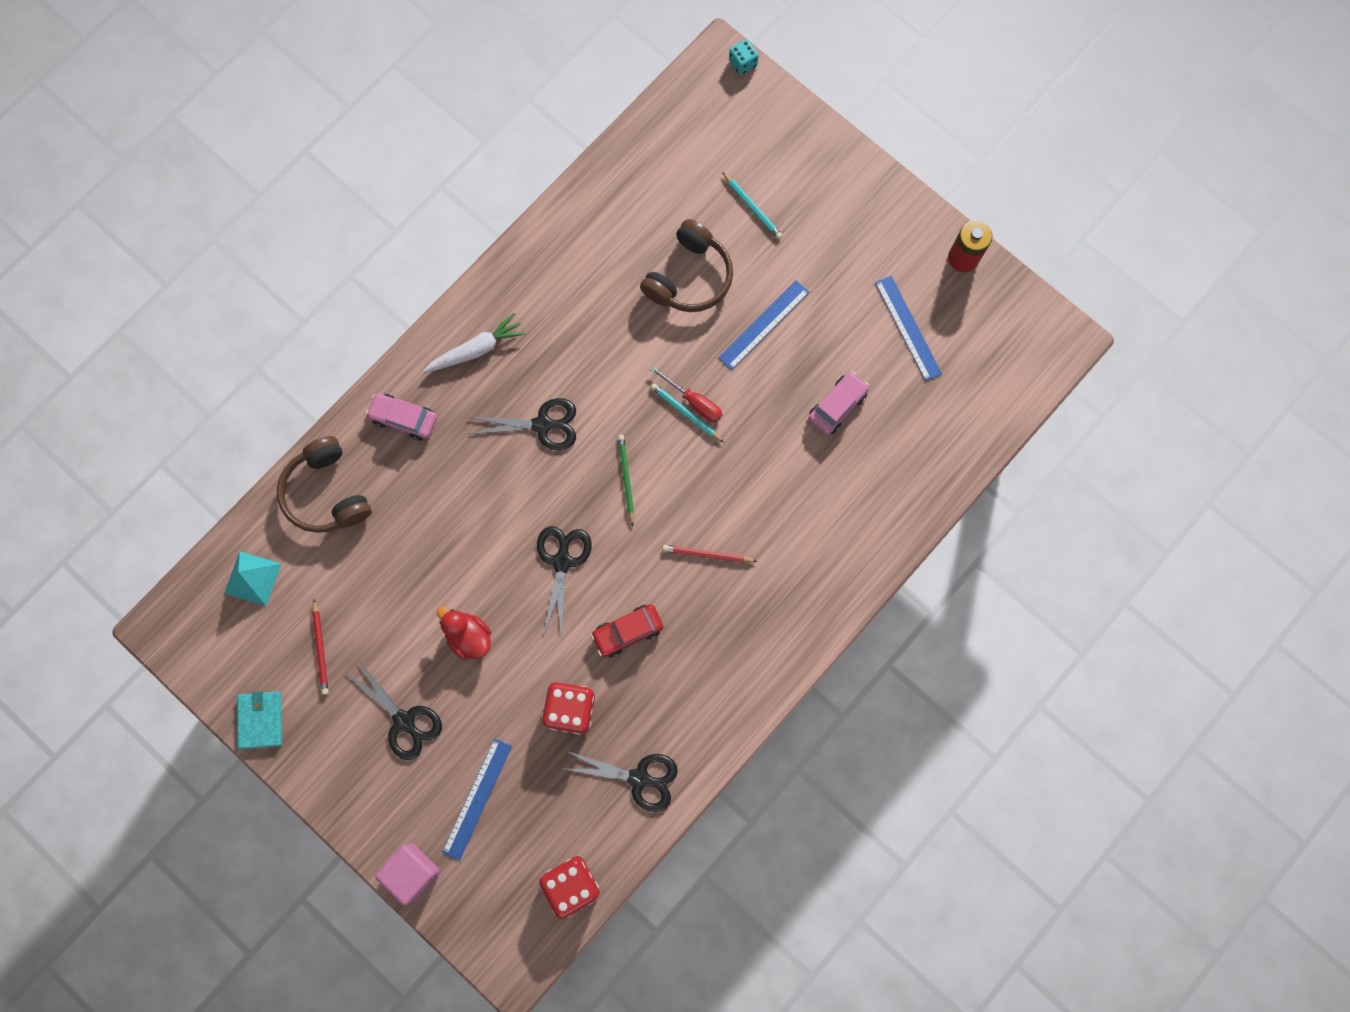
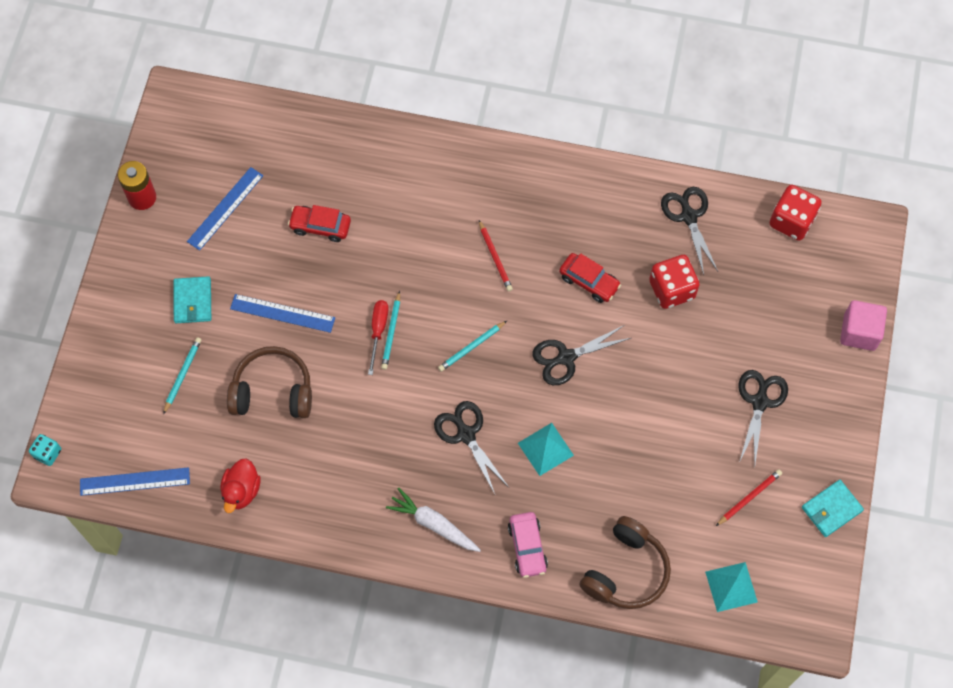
camera: 120 degrees left, 10 degrees down
red duck [437,606,491,660] -> red duck moved to [220,458,261,513]
blue ruler [442,738,512,861] -> blue ruler moved to [80,467,190,496]
green pencil [618,434,634,526] -> turquoise pencil [438,321,507,372]
pink car [808,371,870,435] -> red car [288,205,351,242]
none -> turquoise wallet [174,276,211,323]
none -> turquoise pyramid [518,423,574,476]

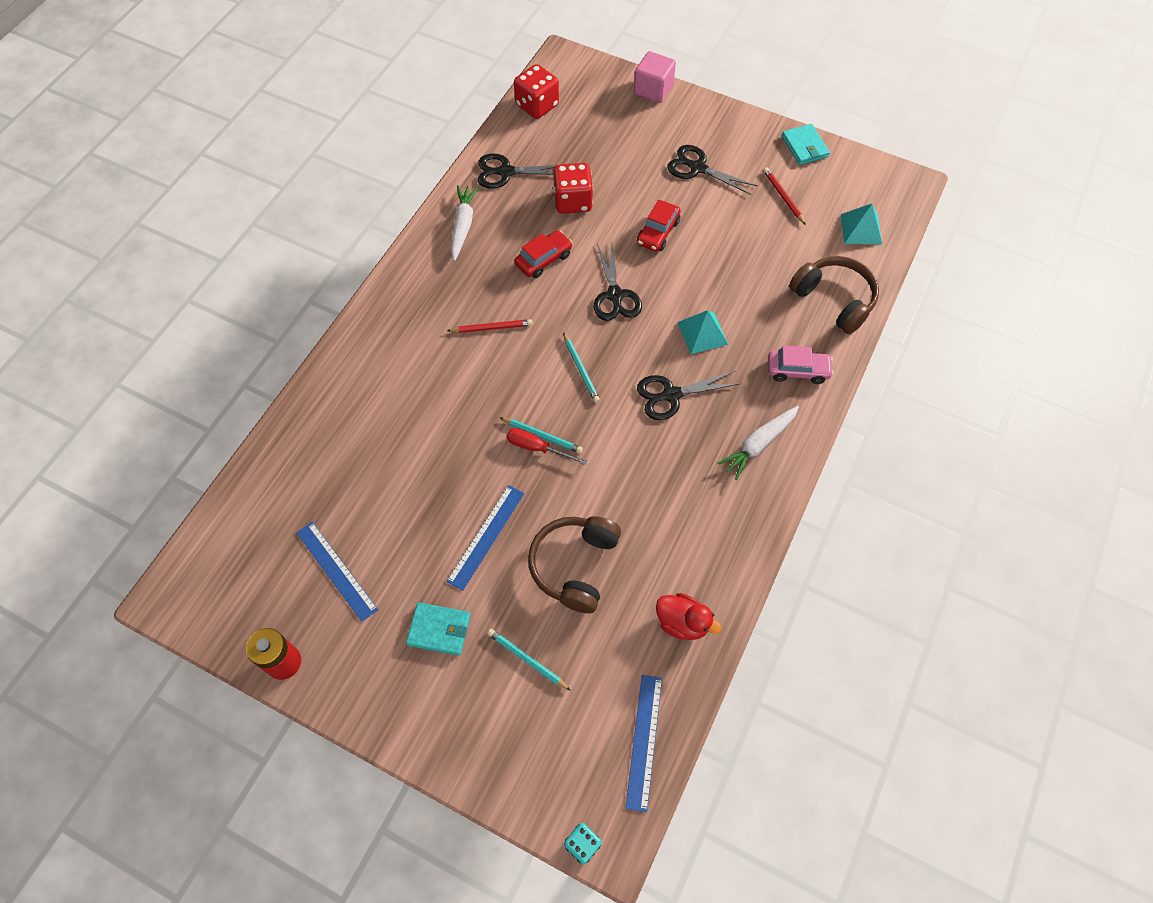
camera: 75 degrees left, 5 degrees down
red car [288,205,351,242] -> red car moved to [637,200,681,252]
none -> white carrot [451,185,479,261]

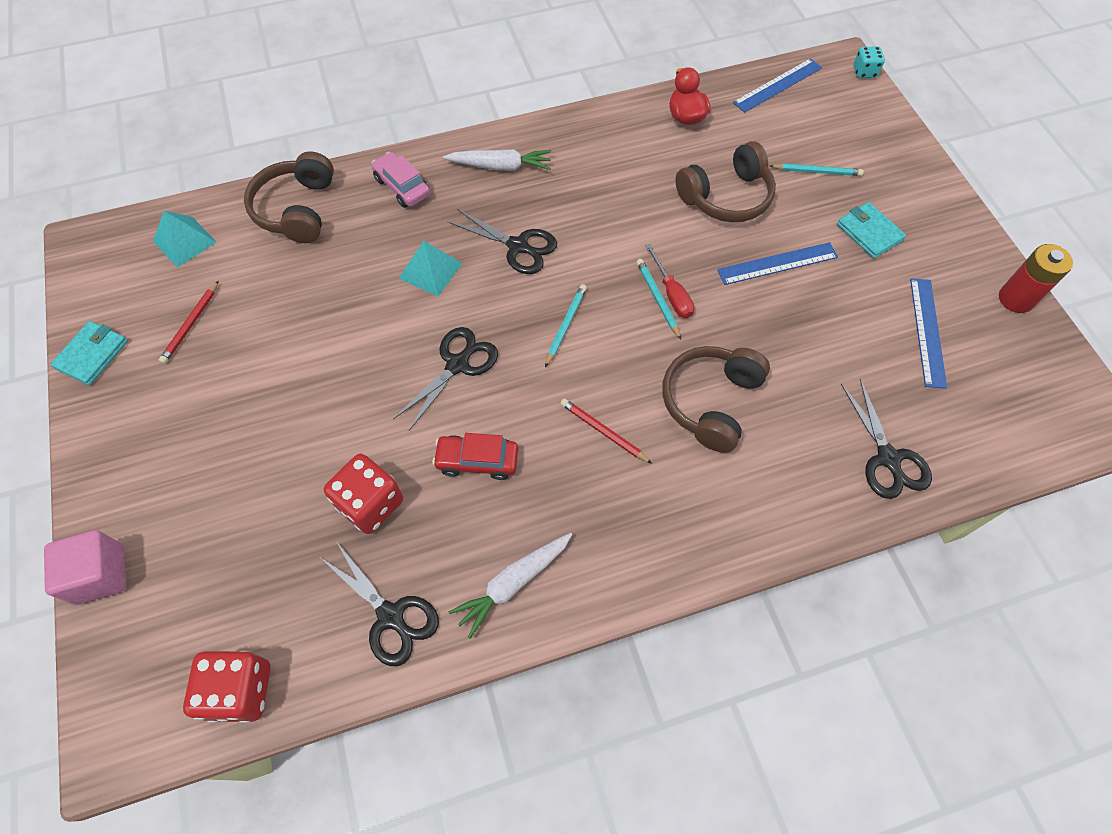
camera: 135 degrees left, 0 degrees up
turquoise pencil [487,629,571,691] -> turquoise pencil turned 75 degrees counterclockwise [770,163,864,176]
red car [637,200,681,252] -> none
black scissors [667,145,758,195] -> black scissors moved to [841,379,932,499]
none -> brown headphones [662,346,770,453]

